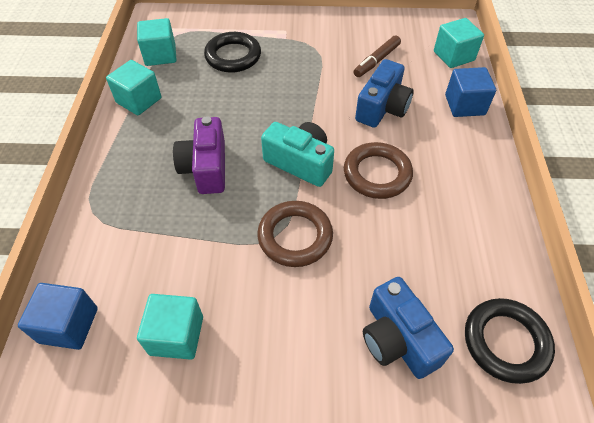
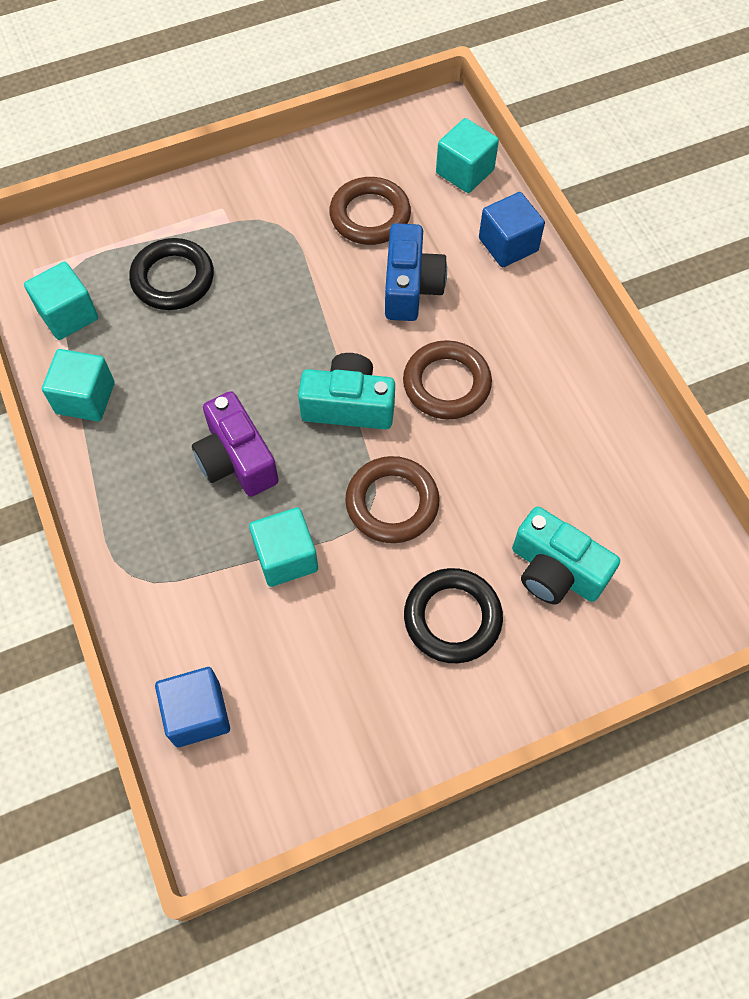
camera: 25 degrees left, 10 degrees up
turquoise cube [137,294,203,360] -> turquoise cube moved to [249,507,318,587]
brown marker [353,35,401,77] -> brown ring [329,177,411,245]
blue camera [363,277,454,379] -> turquoise camera [512,506,620,604]
black ring [465,298,555,384] -> black ring moved to [404,568,503,663]

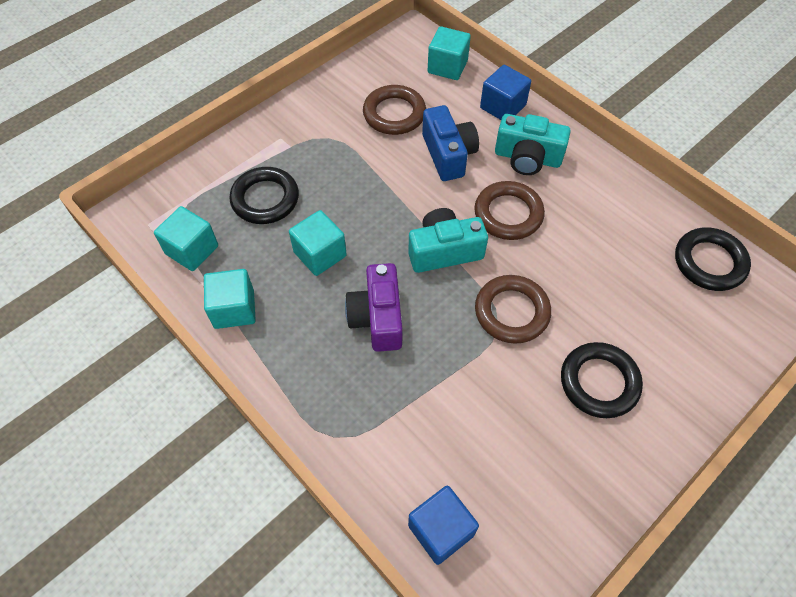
camera: 20 degrees left, 5 degrees down
purple camera [192,391,278,497] -> purple camera turned 45 degrees clockwise [345,263,403,352]
turquoise cube [249,507,318,587] -> turquoise cube moved to [289,210,347,276]
turquoise camera [512,506,620,604] -> turquoise camera moved to [495,114,571,175]
none -> black ring [675,227,751,291]

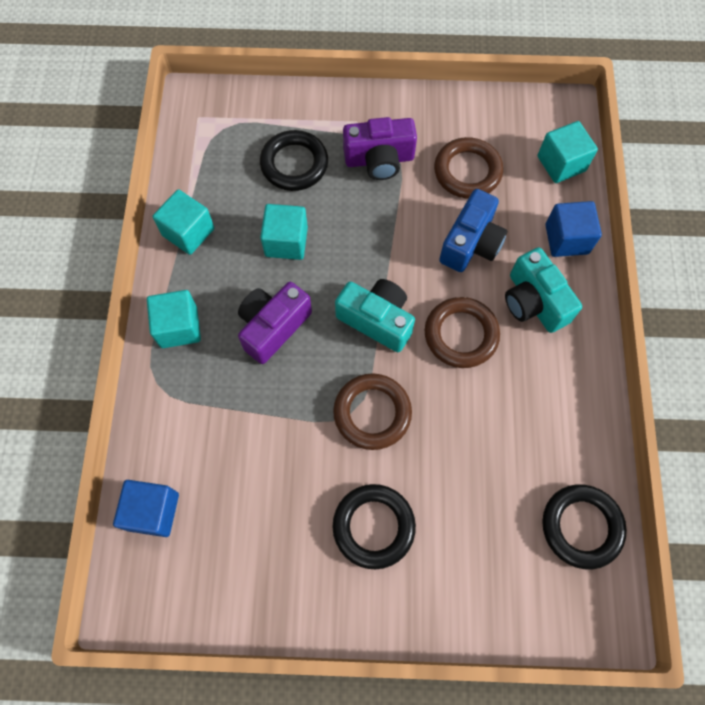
camera: 45 degrees right, 10 degrees up
turquoise cube [154,206,218,271] -> turquoise cube moved to [147,290,201,348]
none -> purple camera [343,117,417,180]

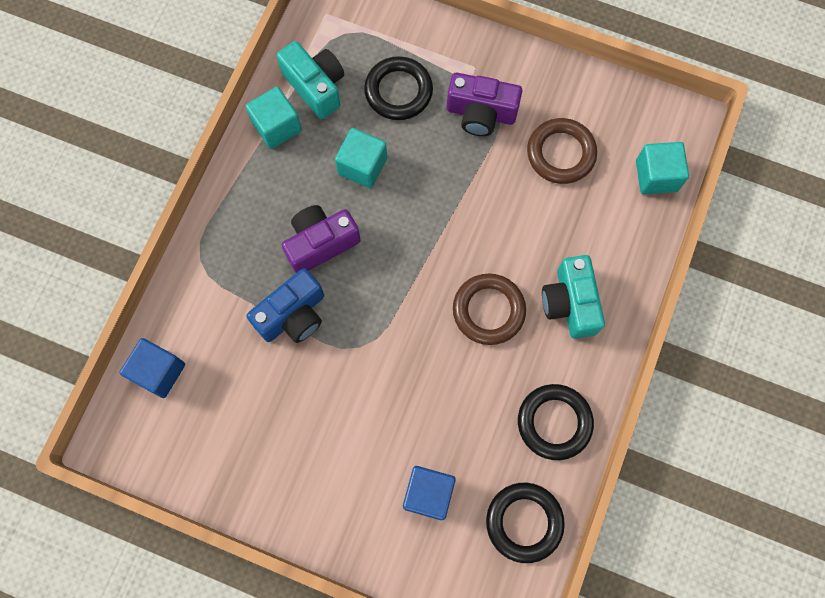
camera: 20 degrees right, 5 degrees up
turquoise cube [147,290,201,348] -> none
brown ring [333,373,412,450] -> none
black ring [333,484,416,569] -> black ring moved to [518,384,594,460]
turquoise camera [335,279,415,352] -> turquoise camera moved to [277,41,344,119]
blue camera [439,189,507,272] -> blue camera moved to [246,268,324,343]
blue cube [545,201,602,257] -> blue cube moved to [403,466,456,520]

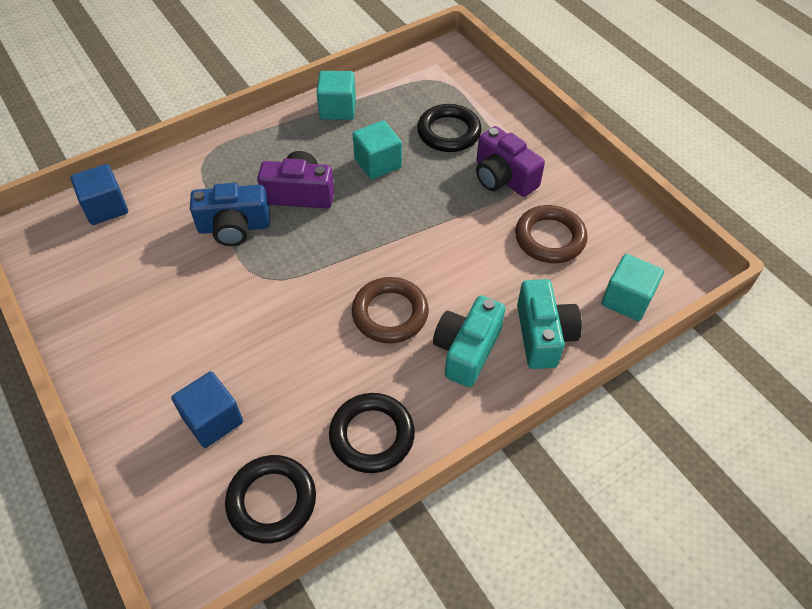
camera: 35 degrees right, 20 degrees down
turquoise camera [277,41,344,119] -> turquoise camera moved to [517,279,582,369]

